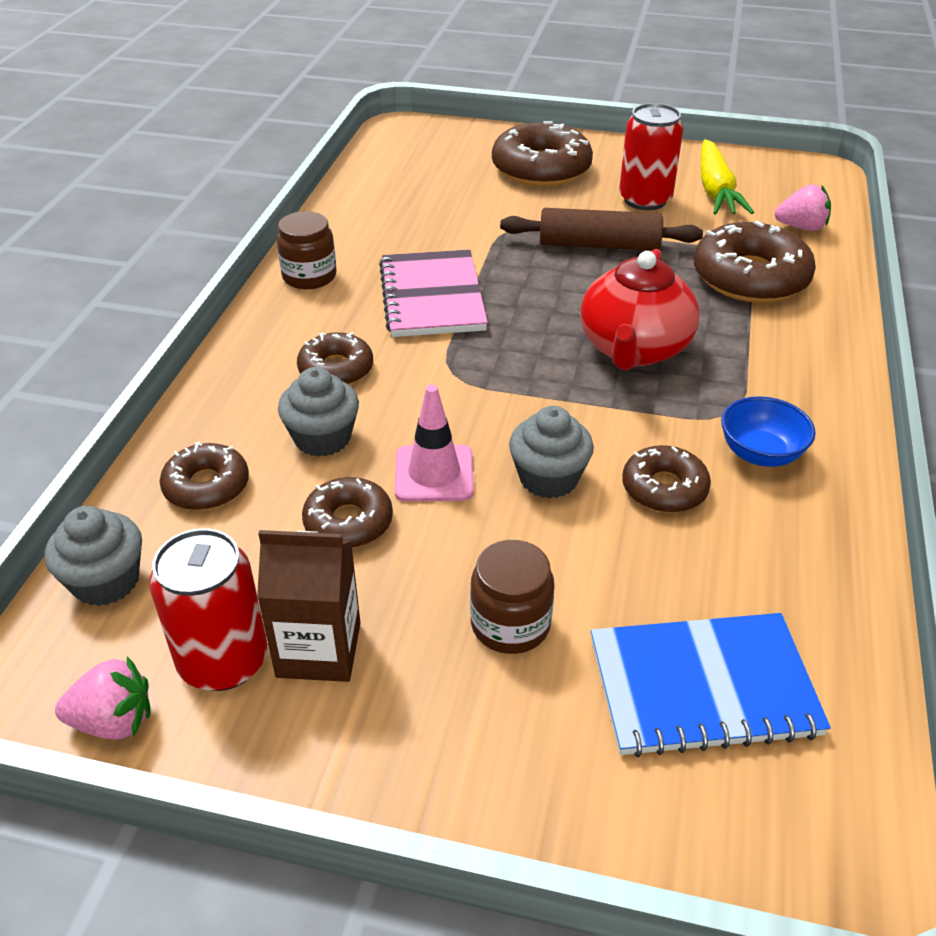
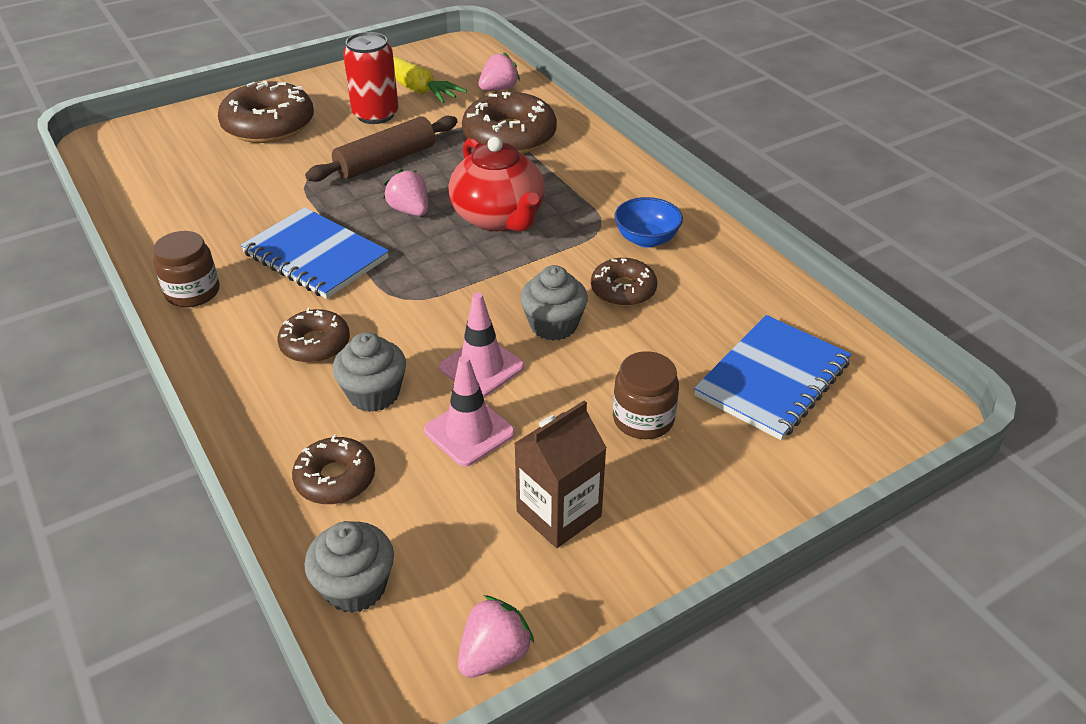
camera: 45 degrees left, 0 degrees up
red can [149,528,267,691] -> none
brown donut [302,477,393,548] -> pink traffic cone [424,356,515,467]
pink notebook [379,250,488,337] -> blue notebook [241,207,389,299]
none -> pink strawberry [384,169,428,216]

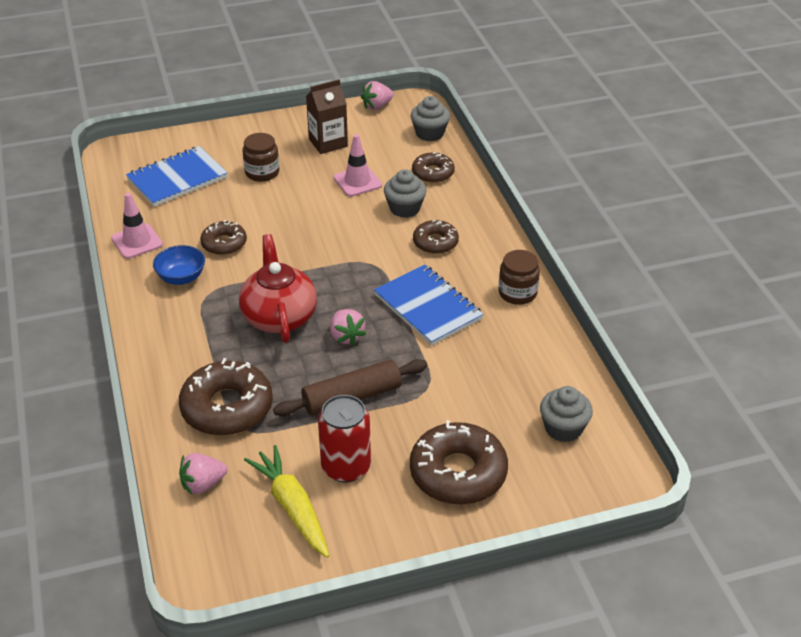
camera: 165 degrees left, 0 degrees up
pink traffic cone [439,292,524,397] -> pink traffic cone moved to [111,193,163,259]
grey cupcake [520,265,588,341] -> grey cupcake moved to [540,386,593,442]

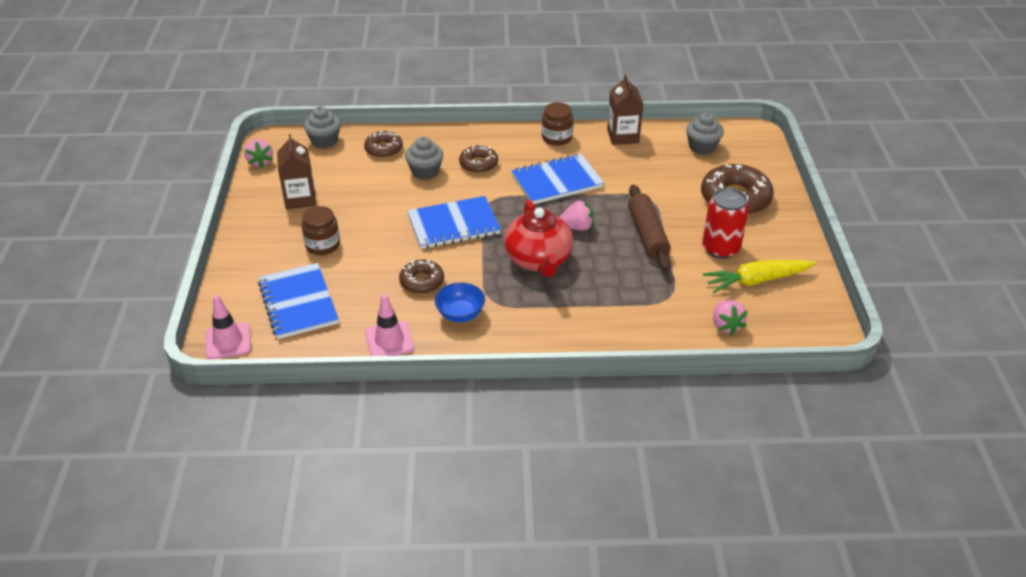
camera: 75 degrees left, 0 degrees up
brown donut [179,358,273,436] -> none
red teapot [239,234,317,343] -> red teapot turned 105 degrees counterclockwise [504,200,573,277]
pink traffic cone [334,134,382,197] -> pink traffic cone moved to [206,295,251,359]
none -> blue notebook [407,196,501,249]
none -> brown carton [607,74,643,145]

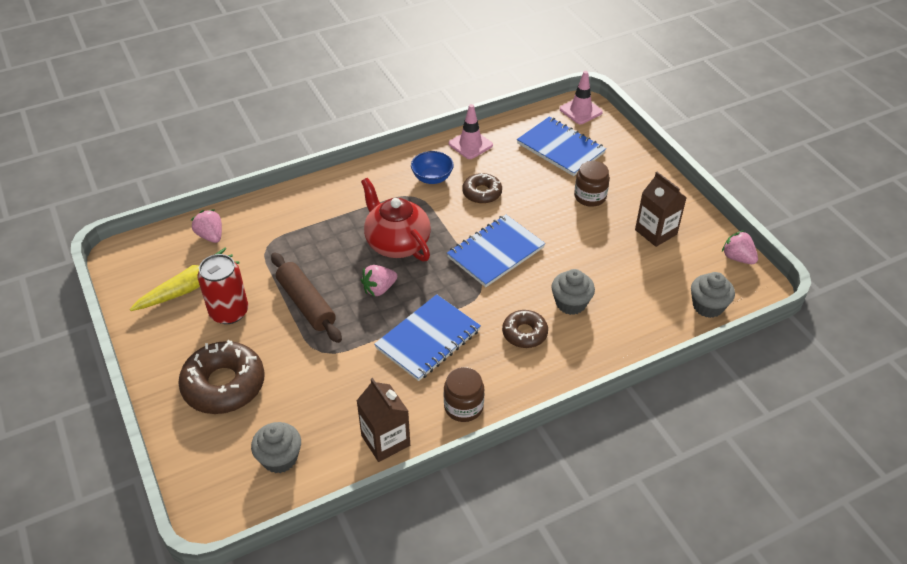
camera: 155 degrees right, 5 degrees up
brown donut [364,130,403,158] -> none

